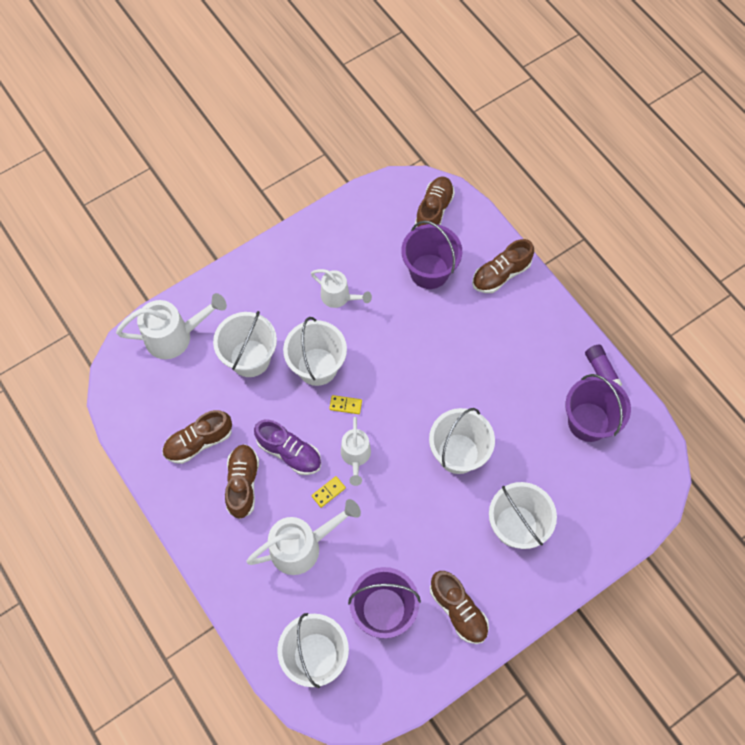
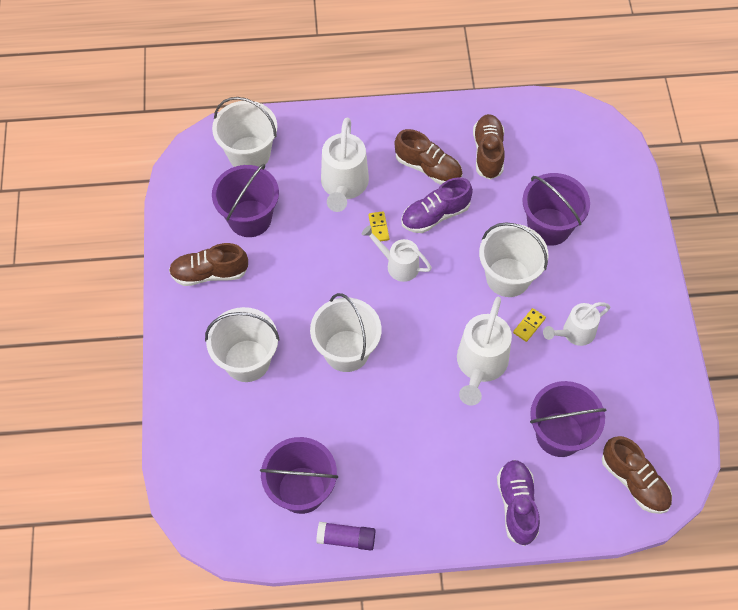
camera: 120 degrees right, 5 degrees down
white watering can [116,293,227,359] -> white watering can moved to [457,297,512,406]
white bucket [213,311,277,377] -> purple bucket [522,173,590,246]
yellow domino [329,395,362,414] -> yellow domino moved to [513,308,546,342]
brown shoe [472,239,534,293] -> purple shoe [497,460,540,546]

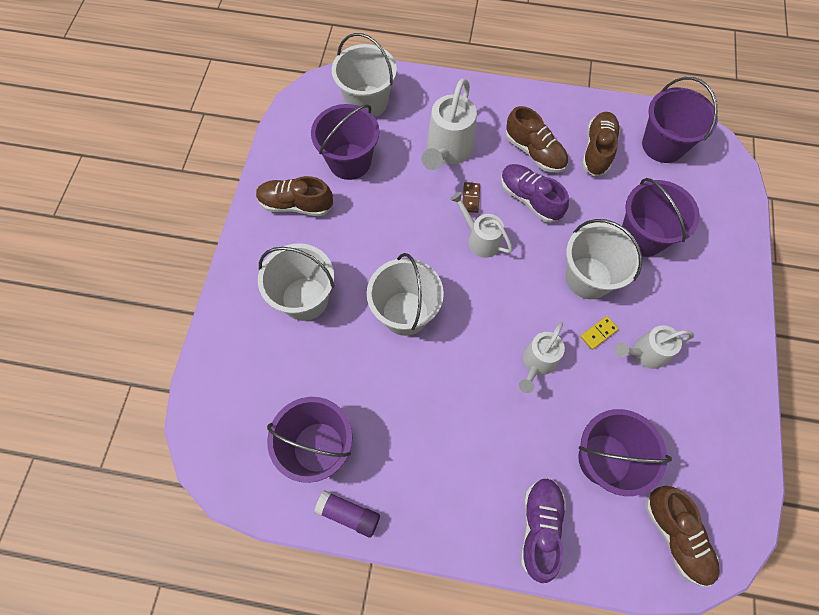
camera: 15 degrees right, 5 degrees up
yellow domino [368,211,390,241] -> brown domino [462,182,480,213]
purple shoe [401,177,473,233] -> purple shoe turned 60 degrees clockwise [501,164,569,223]
white watering can [457,297,512,406] -> white watering can [519,322,565,393], size x0.64
none -> purple bucket [642,77,718,163]

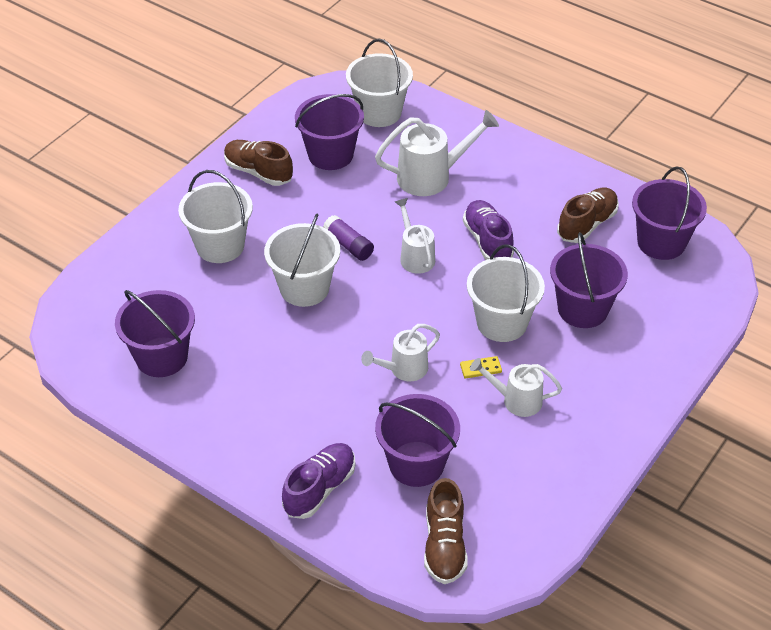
camera: 25 degrees right, 20 degrees down
purple glue stick [314,490,380,538] -> purple glue stick moved to [323,215,374,261]
white watering can [422,79,477,170] -> white watering can turned 150 degrees counterclockwise [375,110,499,196]
brown domino [462,182,480,213] -> none
brown shoe [505,106,568,173] -> none

